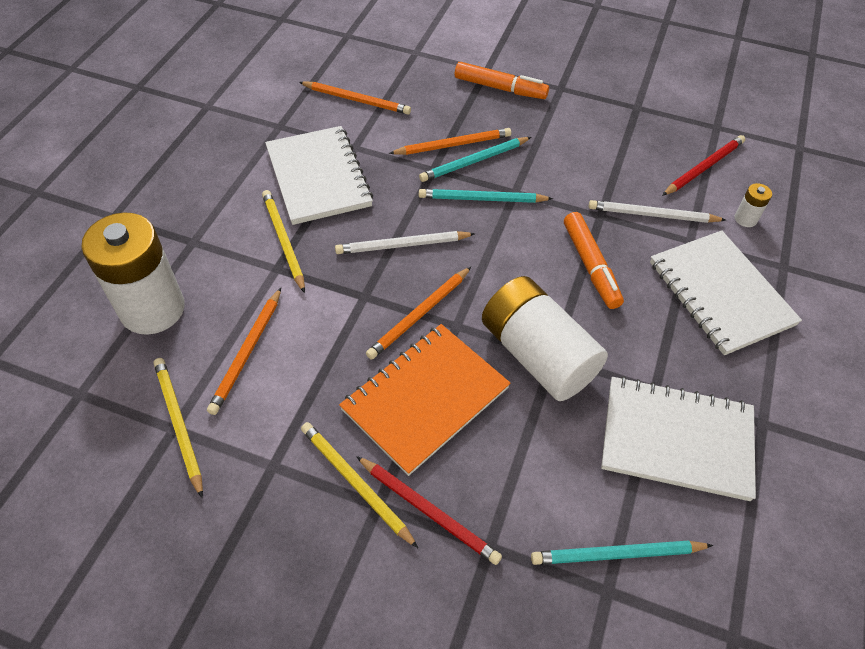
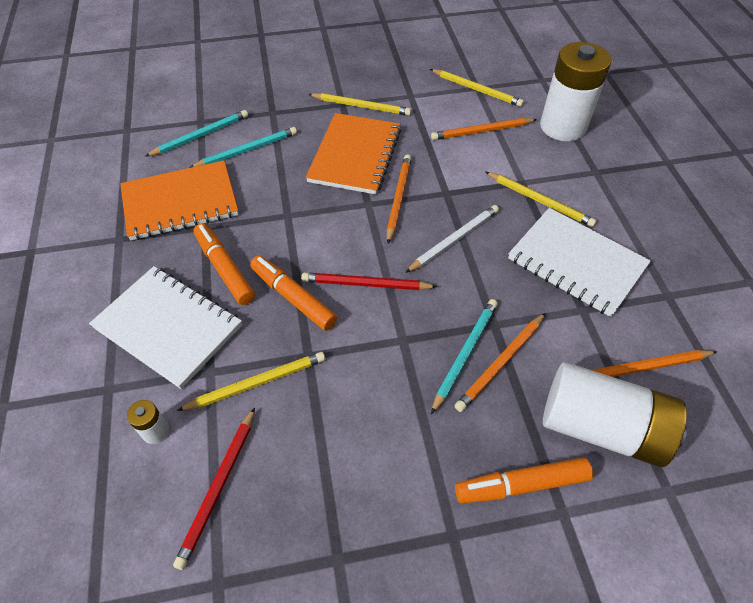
camera: 150 degrees right, 0 degrees up
orange pencil [207,288,281,415] -> orange pencil turned 90 degrees counterclockwise [431,118,537,140]
red pencil [356,456,502,565] -> red pencil moved to [301,272,438,290]
turquoise pencil [419,189,553,203] -> turquoise pencil moved to [189,127,297,168]
white battery [482,276,608,401] -> white battery moved to [543,362,687,467]
white pencil [589,200,726,223] -> yellow pencil [177,352,325,411]
white notebook [601,376,756,501] -> orange notebook [120,160,239,241]
none -> orange marker [194,223,255,305]

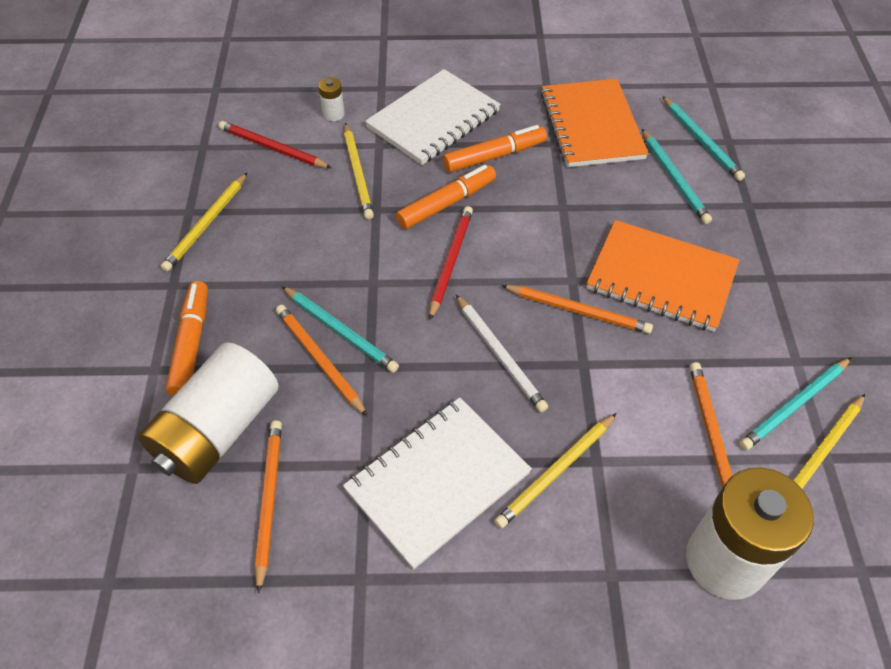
camera: 100 degrees right, 0 degrees up
yellow pencil [308,93,412,116] -> yellow pencil moved to [161,173,247,272]
none -> turquoise pencil [739,357,852,450]

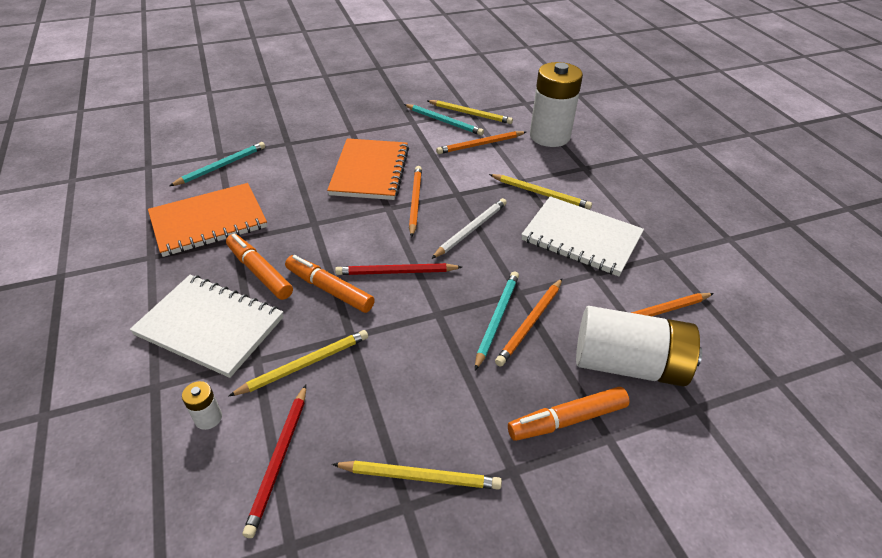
camera: 110 degrees left, 10 degrees down
turquoise pencil [642,129,712,224] -> none

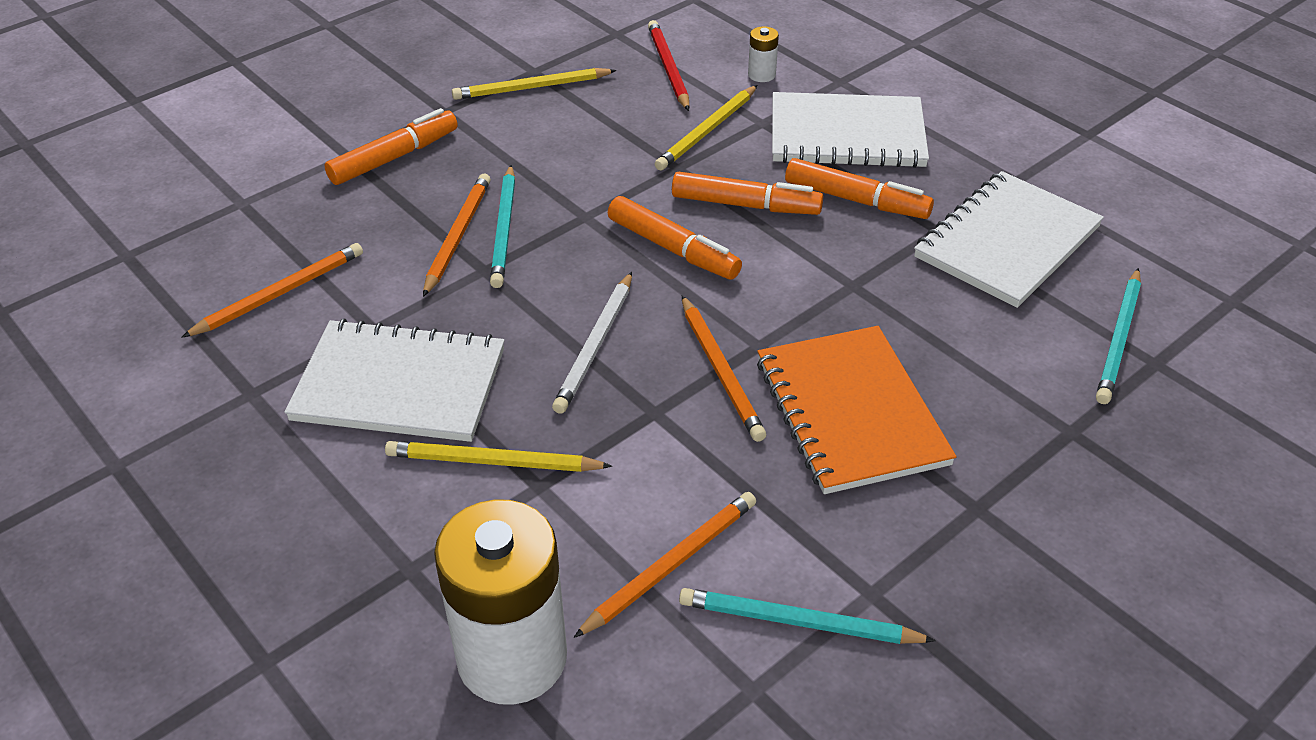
camera: 160 degrees right, 0 degrees up
orange notebook [148,183,267,257] -> white notebook [914,171,1104,308]
red pencil [335,263,462,275] -> orange marker [608,196,742,279]
yellow pencil [427,100,513,124] -> none
white battery [576,306,702,387] -> none

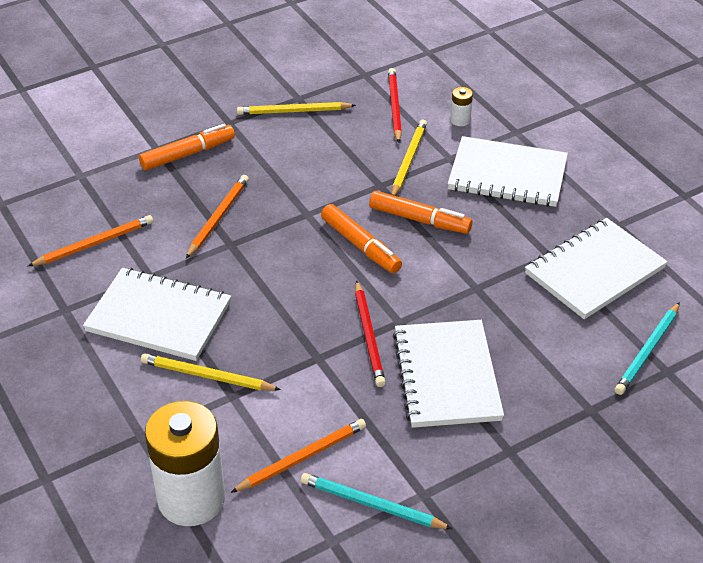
camera: 10 degrees right, 0 degrees up
turquoise pencil [490,165,515,288] -> none
white pencil [552,272,632,414] -> none
yellow pencil [655,85,758,170] -> yellow pencil turned 150 degrees clockwise [391,120,427,196]
orange pencil [682,296,766,442] -> red pencil [355,280,386,387]
orange notebook [757,326,956,494] -> white notebook [393,320,504,428]
orange marker [785,158,934,219] -> none

